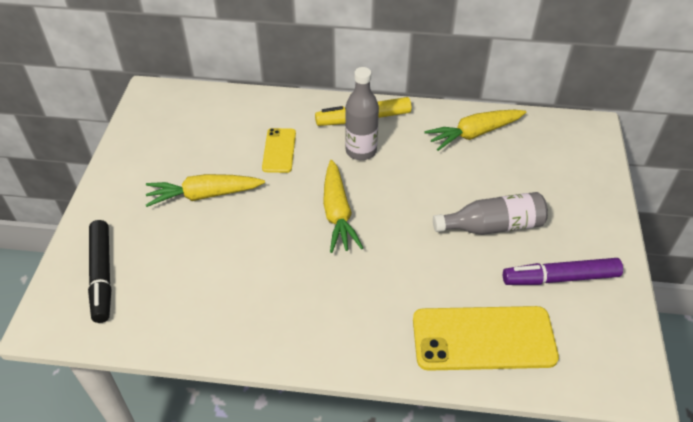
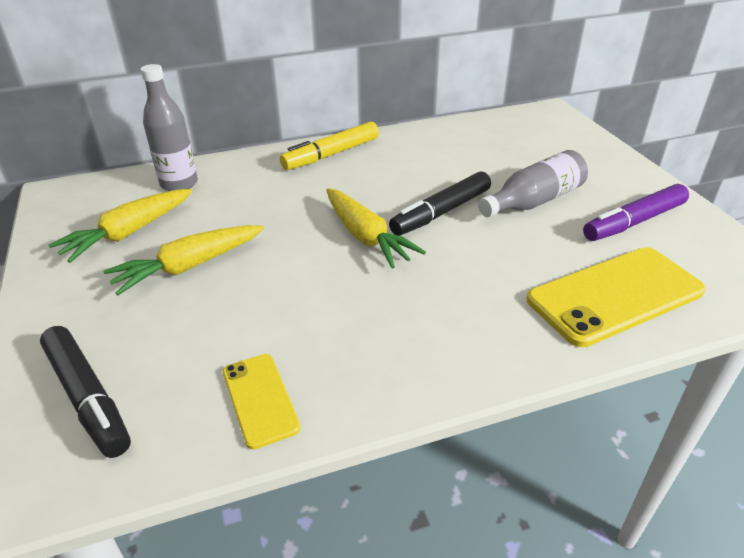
camera: 25 degrees left, 10 degrees down
yellow phone [262,128,296,173] -> yellow phone moved to [223,354,301,449]
grey bottle [345,67,379,160] -> grey bottle moved to [140,64,198,191]
yellow carrot [424,110,526,151] -> yellow carrot moved to [49,189,192,263]
none -> black marker [389,171,491,236]

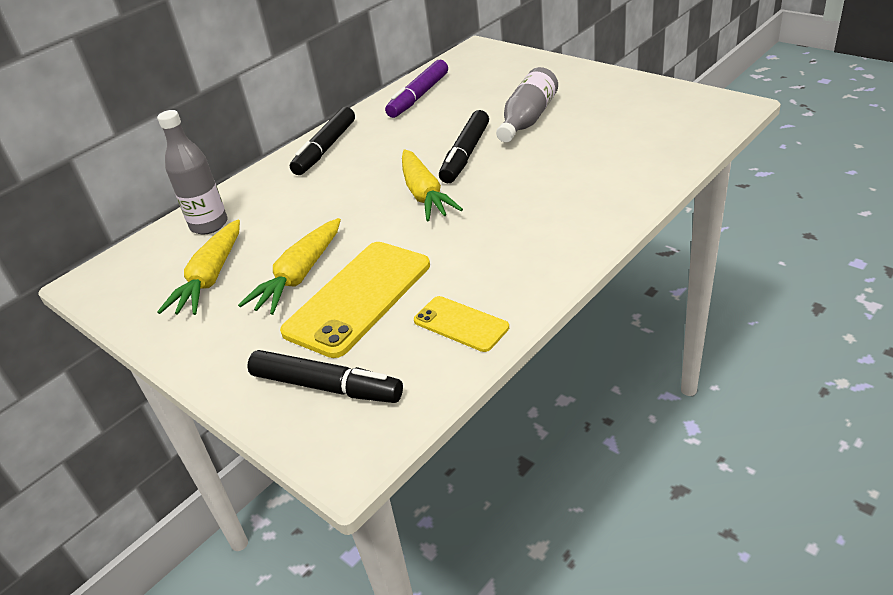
camera: 25 degrees left, 0 degrees up
yellow marker [280,121,379,170] -> black marker [290,107,355,175]
yellow carrot [326,188,426,268] -> yellow carrot turned 45 degrees clockwise [402,149,463,221]
yellow phone [527,247,706,347] -> yellow phone moved to [280,242,430,358]
purple marker [583,184,689,241] -> purple marker moved to [385,60,448,118]

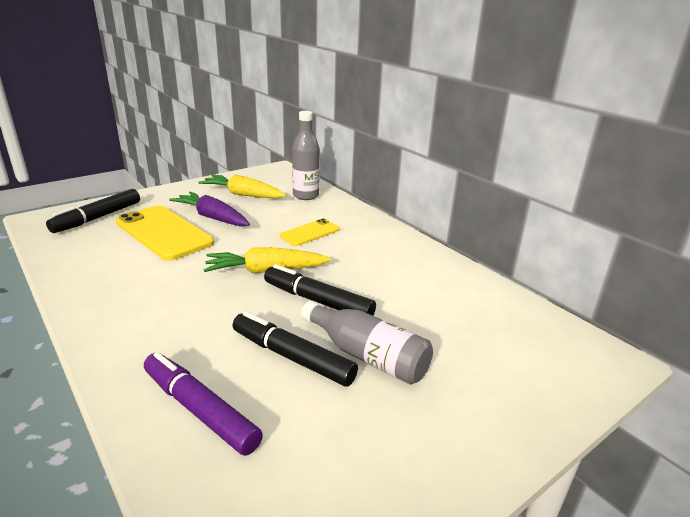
camera: 95 degrees right, 10 degrees down
yellow carrot [238,218,341,315] -> purple carrot [169,192,250,227]
black marker [290,107,355,175] -> black marker moved to [233,312,358,387]
purple marker [385,60,448,118] -> purple marker moved to [144,352,263,456]
yellow phone [414,296,509,352] -> yellow phone moved to [280,219,340,246]

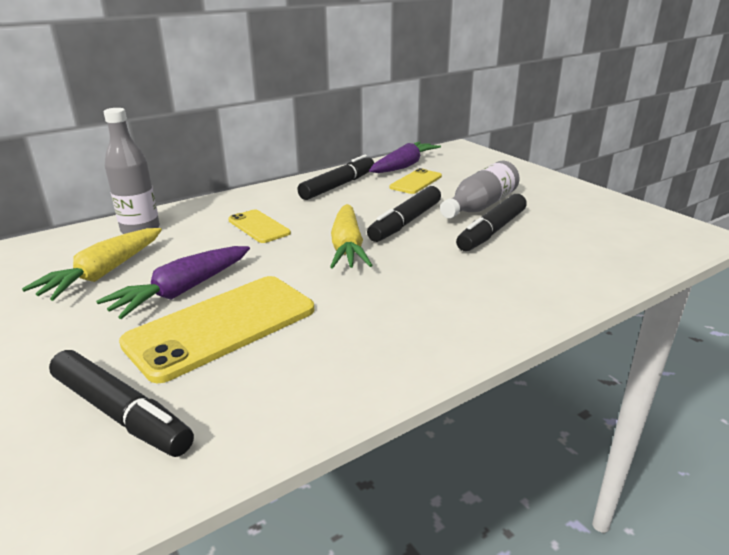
camera: 85 degrees left, 0 degrees up
purple marker [144,352,263,456] -> none
none -> black marker [297,155,374,200]
none -> purple carrot [369,142,441,173]
none -> yellow phone [389,168,442,194]

